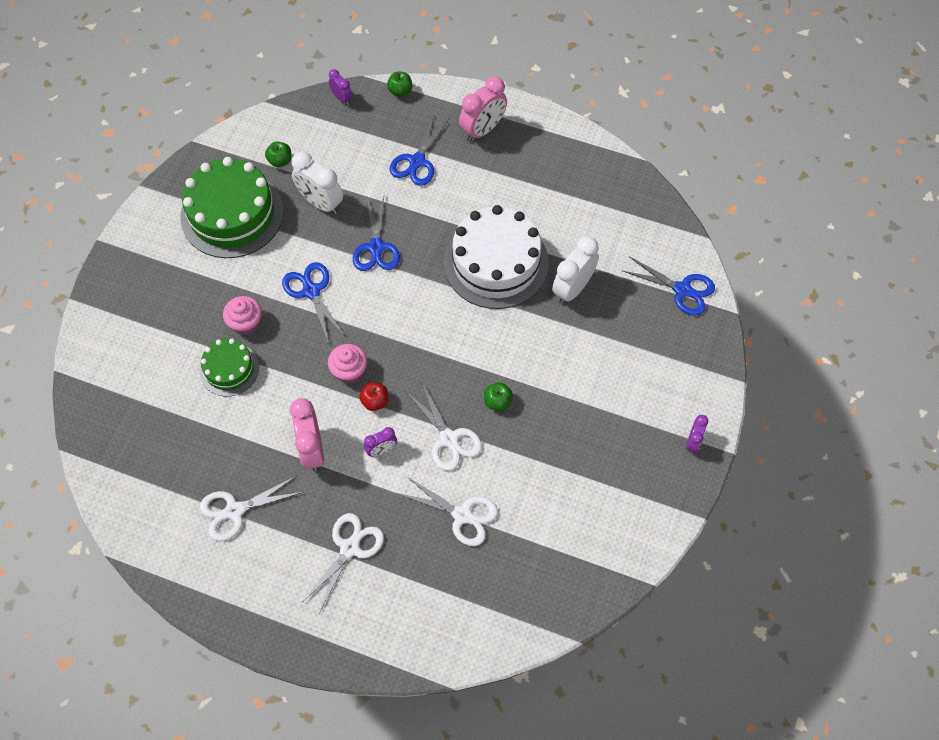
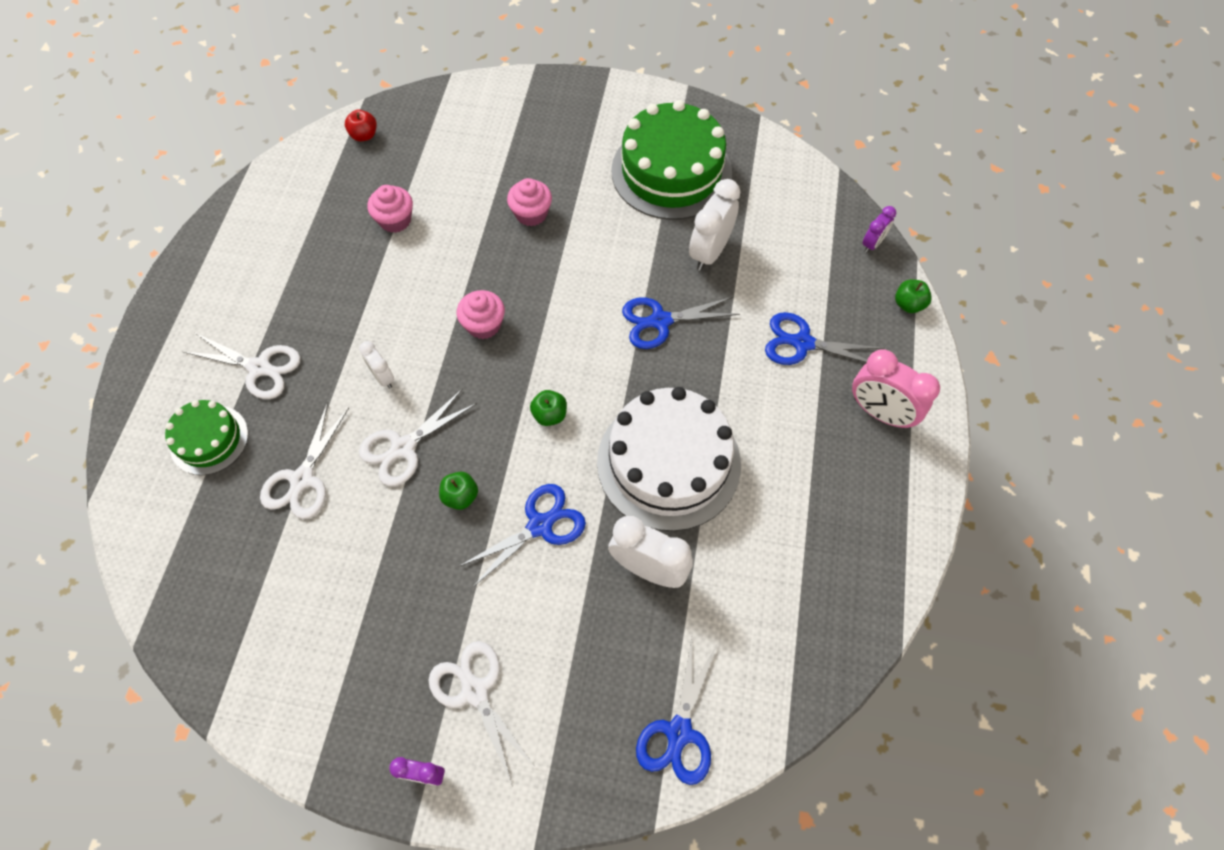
camera: 80 degrees right, 0 degrees up
green cake [200,339,259,397] -> green cake moved to [165,400,248,475]
white scissors [200,476,303,541] -> white scissors moved to [428,641,537,785]
green apple [265,141,291,167] -> green apple moved to [530,390,567,426]
blue scissors [282,262,345,344] -> blue scissors moved to [458,484,586,587]
pink clock [290,398,324,472] -> none
red apple [359,382,388,411] -> red apple moved to [345,110,377,141]
purple clock [364,427,397,457] -> white clock [359,341,394,388]
none -> pink cupcake [367,185,413,233]

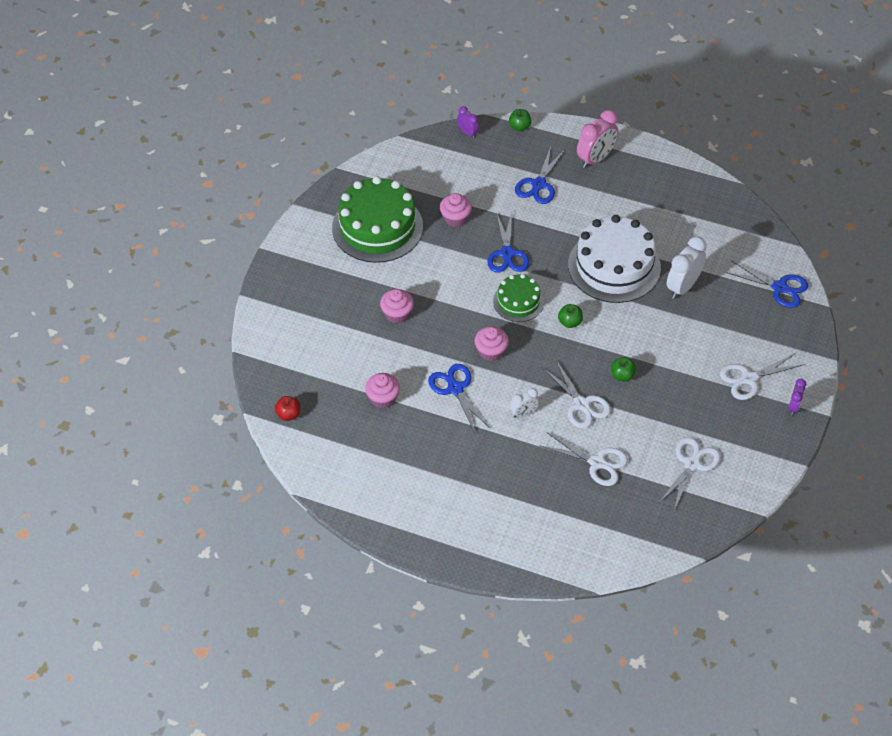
camera: 80 degrees left, 10 degrees down
green cake [165,400,248,475] -> green cake moved to [493,274,544,322]
white scissors [184,333,301,399] -> white scissors moved to [658,437,721,510]
blue scissors [458,484,586,587] -> blue scissors moved to [428,364,490,433]
white clock [689,179,740,271] -> pink cupcake [440,193,472,227]

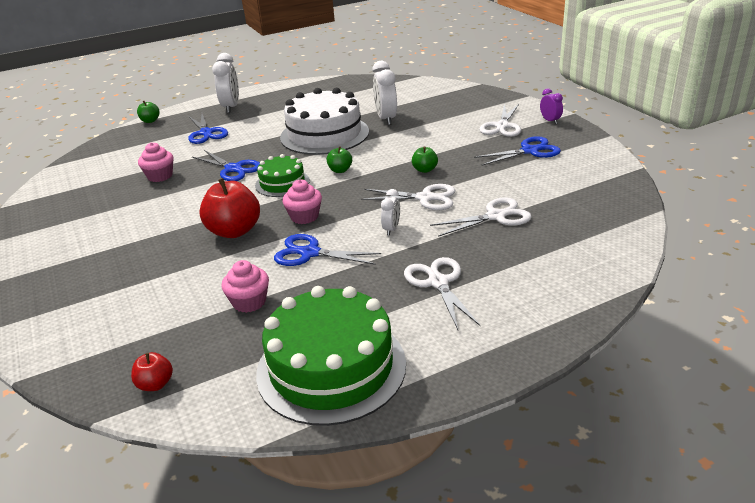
camera: 45 degrees left, 20 degrees down
green cake [332,176,423,263] -> green cake moved to [256,286,406,426]
pink cupcake [380,289,414,323] -> none
purple clock [457,106,479,139] -> none
pink clock [577,110,619,168] -> white clock [212,53,239,113]
white scissors [658,437,721,510] -> white scissors moved to [404,257,481,330]
blue scissors [725,261,808,308] -> blue scissors moved to [474,136,561,166]
none -> red apple [199,178,260,238]

